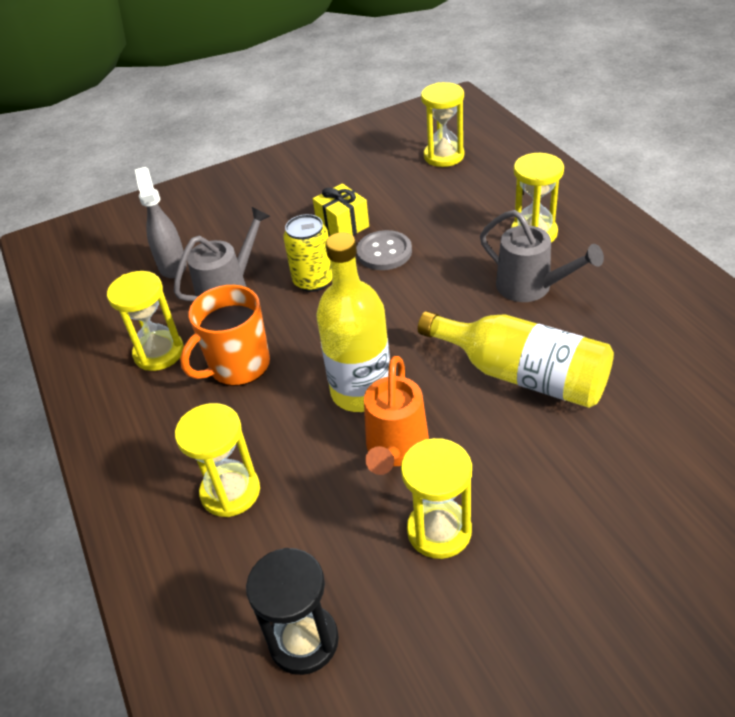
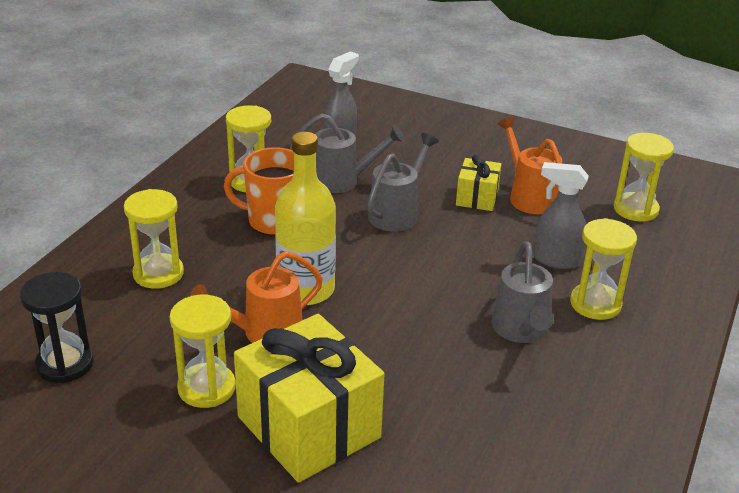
camera: 45 degrees right, 10 degrees down
yellow can [283,214,332,292] -> grey watering can [367,133,439,232]
grey button [356,230,412,270] -> none
yellow bottle [418,311,614,408] -> none
none -> yellow gift [234,314,385,483]
none -> orange watering can [497,117,562,214]
none -> grey spray bottle [533,162,589,269]

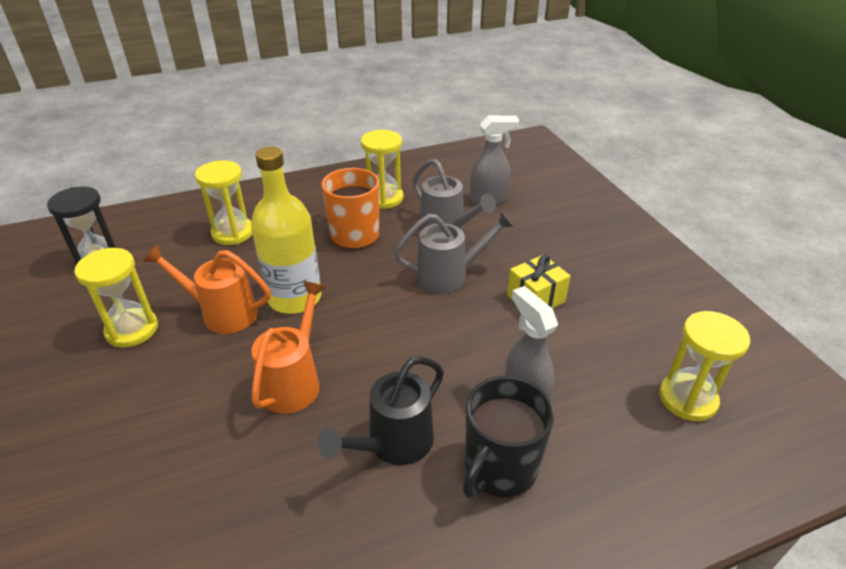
camera: 45 degrees right, 5 degrees up
yellow gift [234,314,385,483] -> none
grey watering can [492,242,554,343] -> black watering can [318,356,444,465]
orange watering can [497,117,562,214] -> orange watering can moved to [251,281,326,414]
yellow hourglass [570,218,637,320] -> black mug [463,376,554,498]

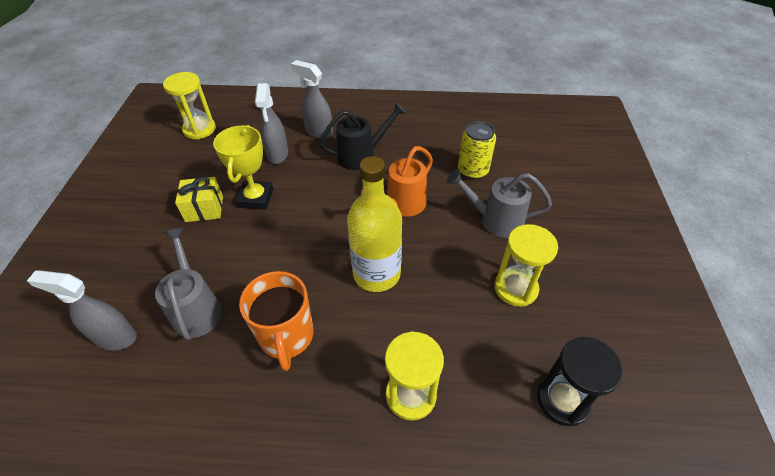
camera: 155 degrees left, 10 degrees up
orange watering can [143,245,271,334] -> none
yellow hourglass [361,130,404,209] -> none
grey watering can [394,211,515,294] -> grey watering can moved to [447,169,552,238]
black mug [463,376,554,498] -> grey spray bottle [291,60,333,139]
none -> yellow trophy [213,125,273,210]
none -> yellow can [458,121,496,179]

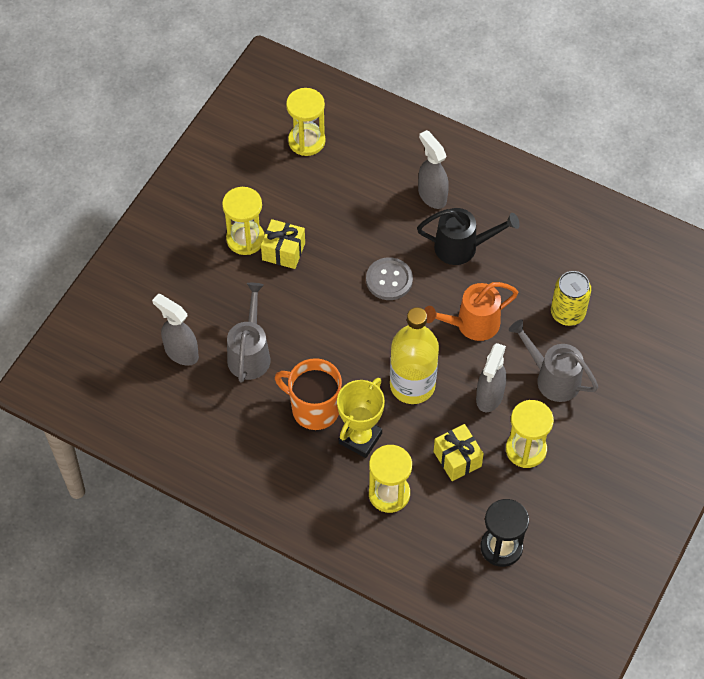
camera: 25 degrees right, 10 degrees up
yellow trophy [213,125,273,210] -> yellow trophy moved to [337,378,385,458]
orange mug [239,271,313,371] -> orange mug turned 105 degrees clockwise [275,358,342,430]
grey spray bottle [255,83,288,164] -> grey spray bottle moved to [476,343,506,412]
none -> yellow hourglass [222,187,265,255]
none -> grey button [366,257,413,300]
none -> yellow gift [434,424,484,481]

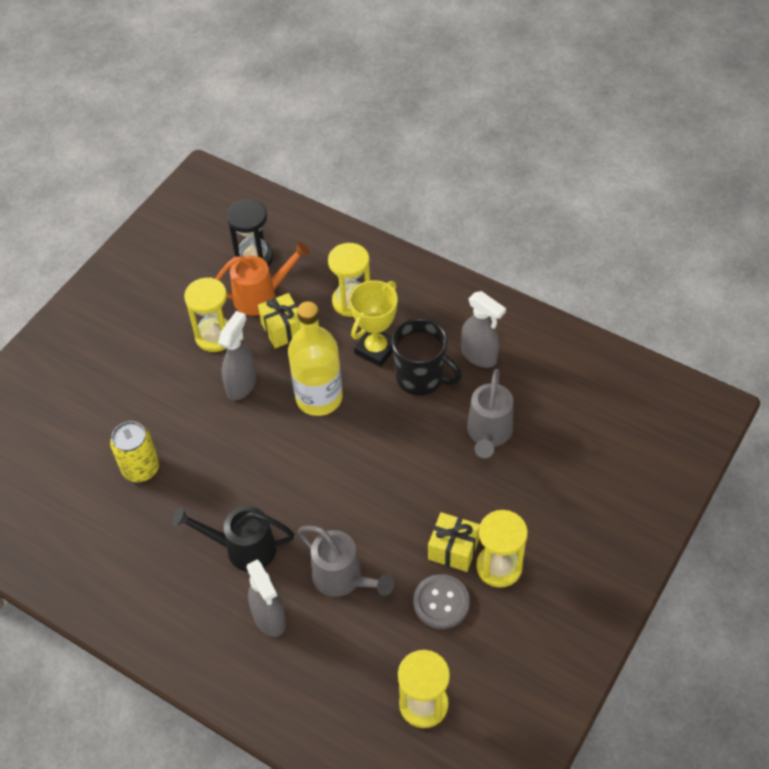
camera: 175 degrees left, 5 degrees down
grey spray bottle [152,294,199,366] -> grey spray bottle moved to [461,291,506,368]
orange mug [275,358,342,430] -> black mug [392,318,462,396]
grey button [366,257,413,300] -> grey button moved to [413,574,470,629]
orange watering can [424,282,518,341] -> orange watering can moved to [215,241,310,316]
grey watering can [509,320,598,402] -> grey watering can moved to [298,525,394,597]

